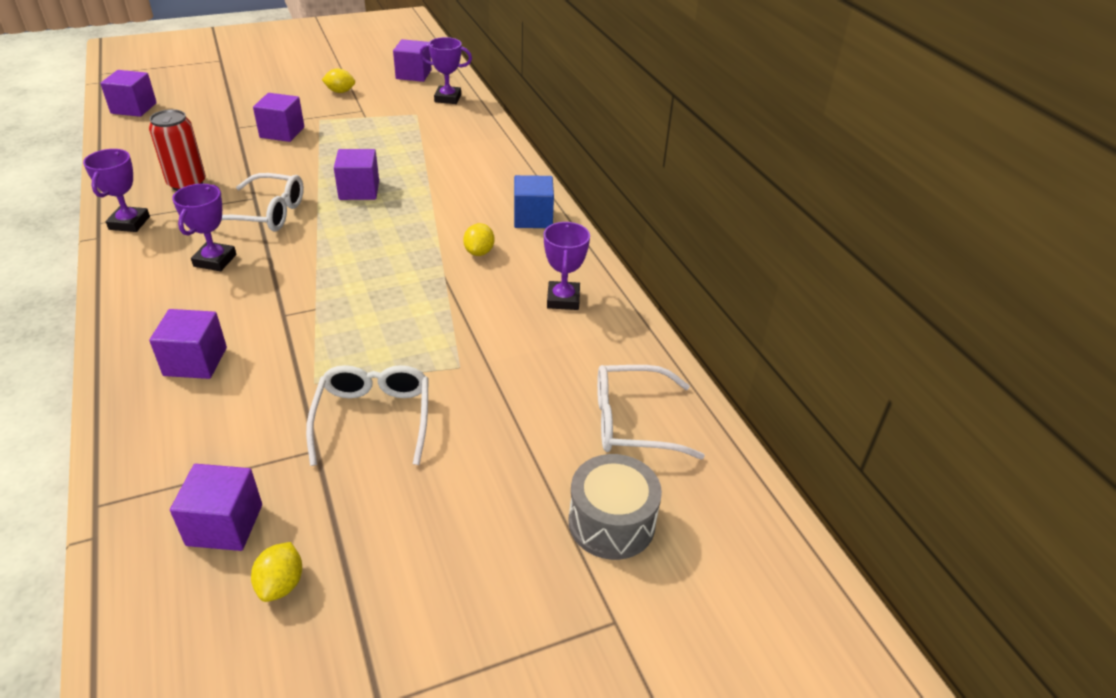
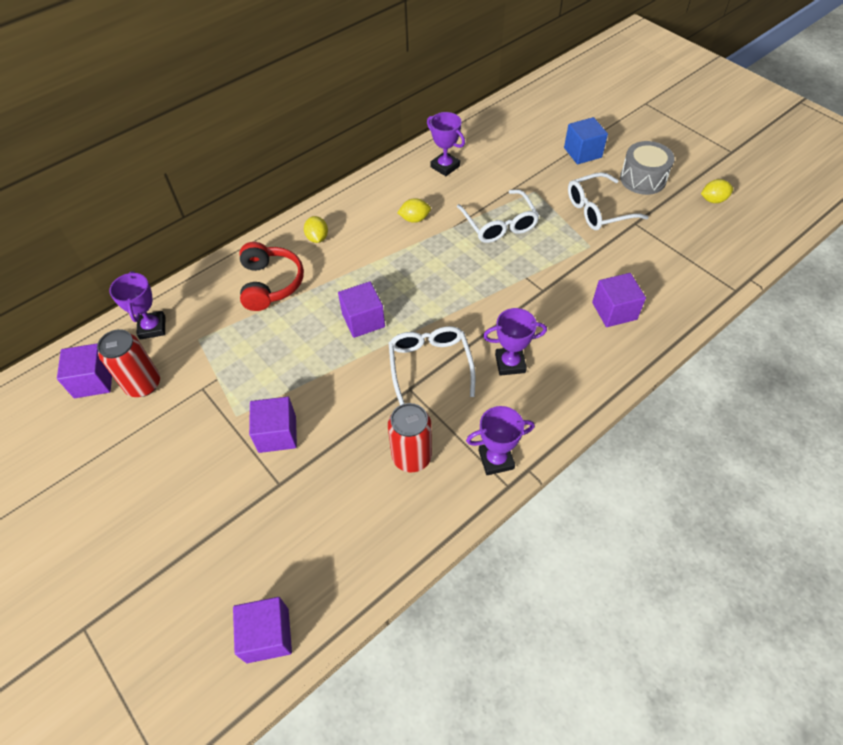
camera: 105 degrees left, 15 degrees up
purple cube [170,464,262,551] -> none
yellow lemon [322,68,355,93] -> yellow lemon moved to [304,216,328,243]
blue cube [514,175,554,228] -> blue cube moved to [564,117,608,164]
purple trophy [544,222,590,310] -> purple trophy turned 60 degrees clockwise [427,112,465,176]
grey drum [569,454,662,560] -> grey drum moved to [620,141,675,195]
white glasses [597,365,705,459] -> white glasses moved to [457,190,539,243]
none -> red can [97,329,160,397]
none -> red headphones [239,242,304,311]

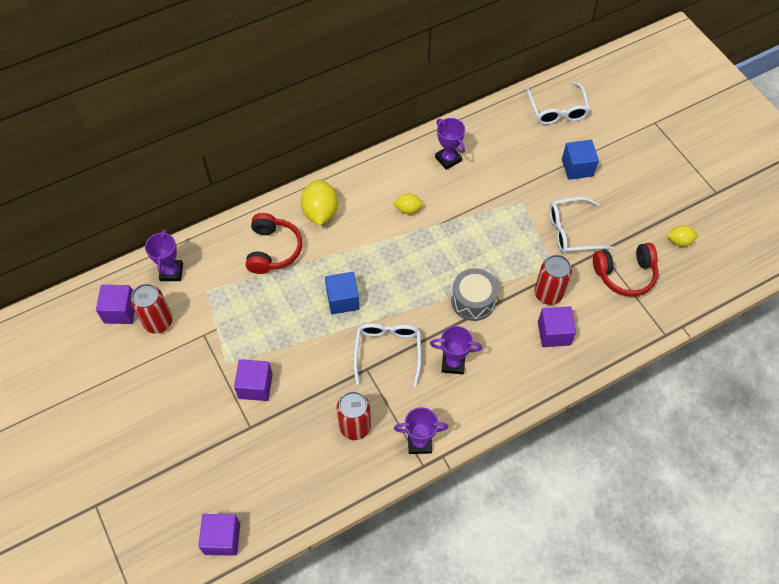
camera: 10 degrees right, 5 degrees up
yellow lemon [304,216,328,243] -> yellow lemon [301,180,338,226], size x1.78
purple cube [338,282,385,338] -> blue cube [325,272,360,314]
white glasses [457,190,539,243] -> white glasses moved to [526,82,590,125]
grey drum [620,141,675,195] -> grey drum moved to [451,268,498,321]
none -> red can [534,255,572,305]
none -> red headphones [593,243,658,297]

